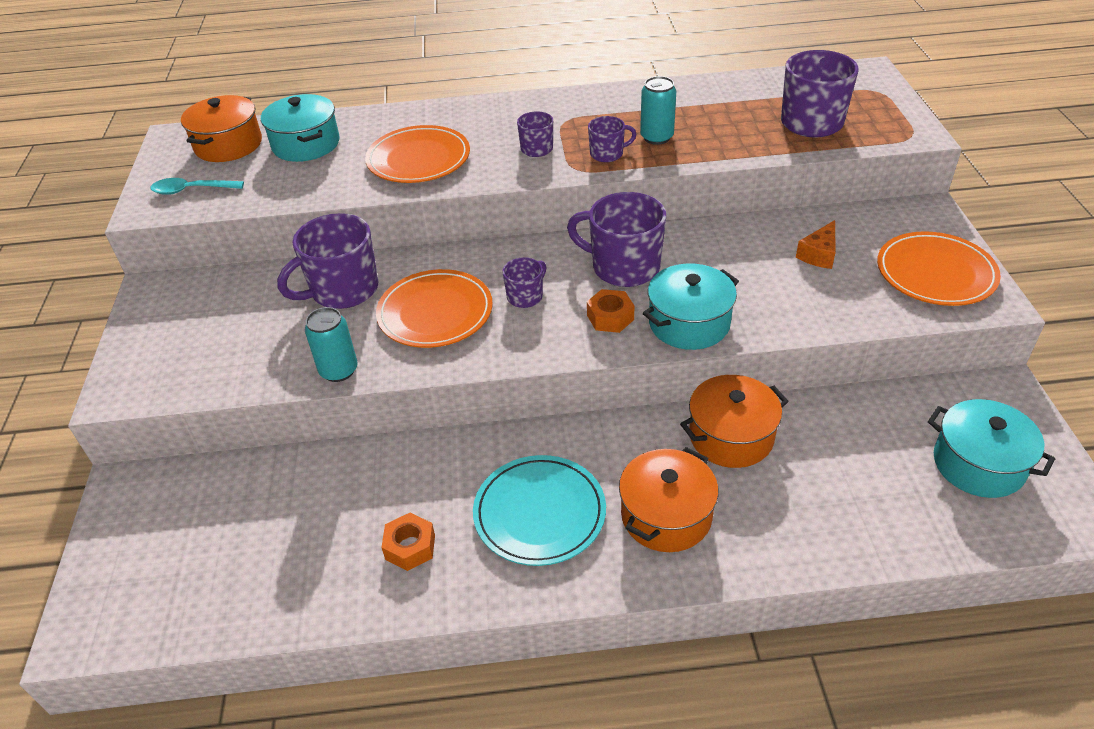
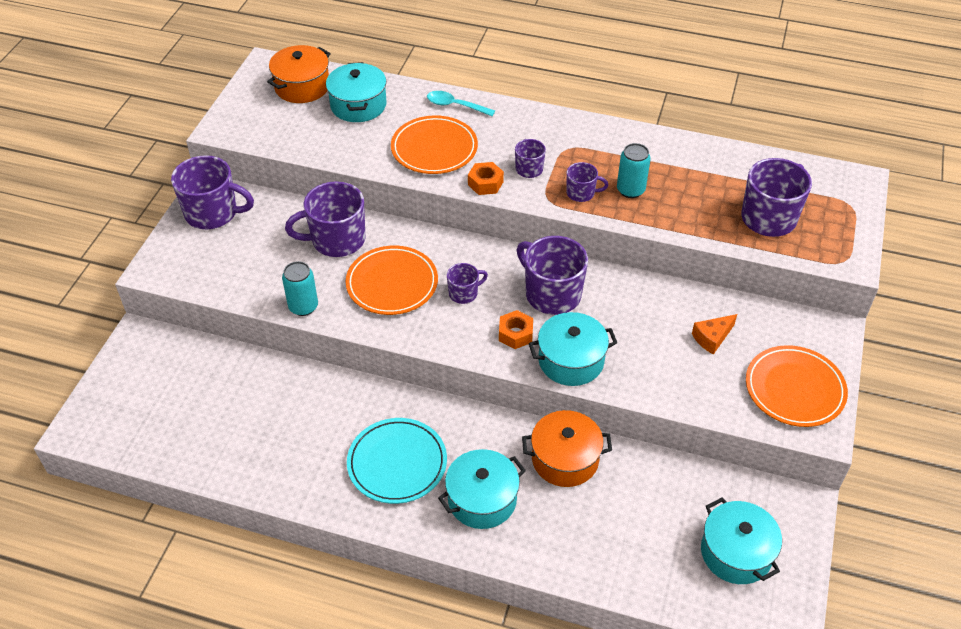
camera: 20 degrees right, 5 degrees up
turquoise spoon [150,178,244,195] -> turquoise spoon moved to [427,91,495,116]
orange nut [381,513,435,571] -> orange nut moved to [468,162,504,195]
orange pot [619,447,719,552] -> turquoise pot [438,449,526,529]
none -> purple mug [171,155,254,229]

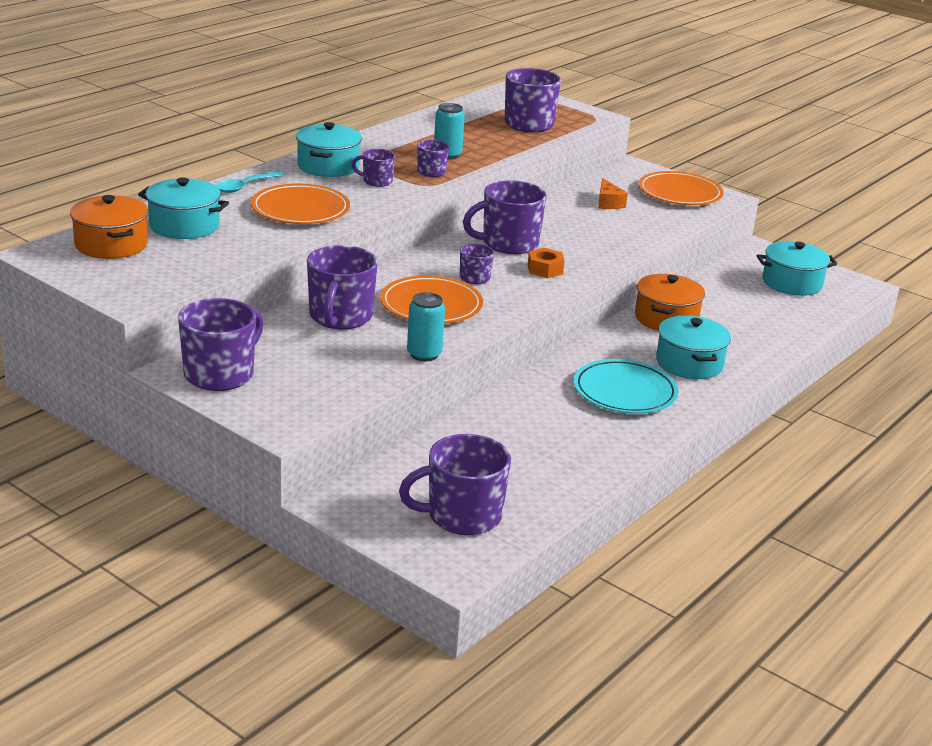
camera: 70 degrees left, 20 degrees down
orange nut [468,162,504,195] -> none
turquoise pot [529,312,617,386] -> turquoise pot moved to [296,122,362,177]
none -> purple mug [399,434,511,535]

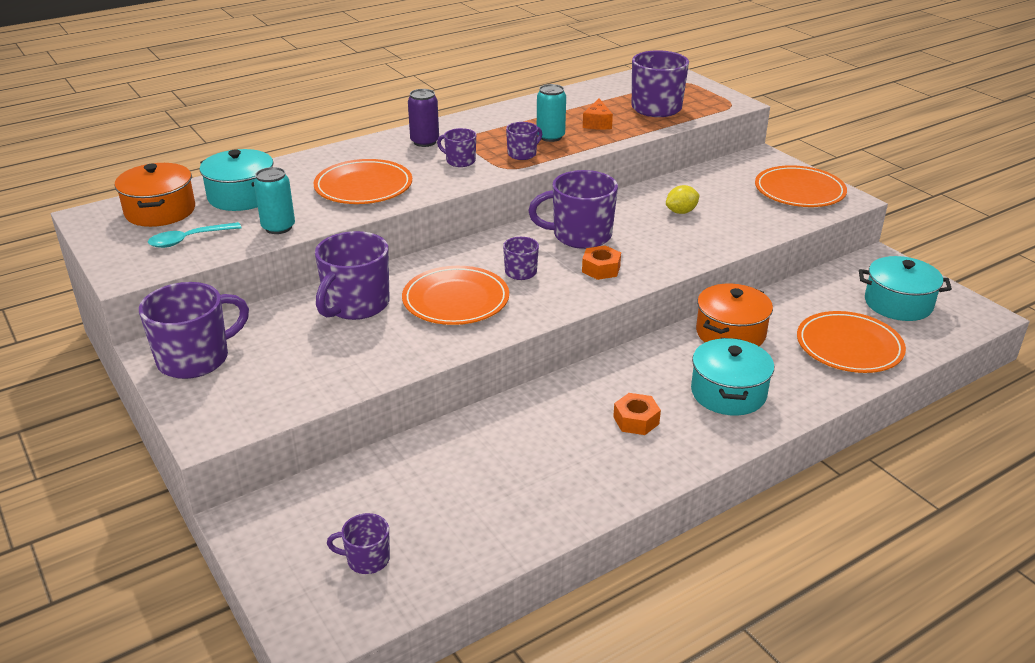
camera: 20 degrees right, 5 degrees up
turquoise spoon [216,171,284,193] -> turquoise spoon moved to [148,222,242,248]
turquoise pot [296,122,362,177] -> purple can [408,89,439,147]
purple mug [399,434,511,535] -> purple mug [327,513,390,574], size x0.52
turquoise can [407,292,445,361] -> turquoise can moved to [254,167,295,234]
turquoise plate [574,359,679,414] -> orange nut [613,393,661,435]
orange cheese [598,178,628,209] -> orange cheese moved to [583,98,613,130]
none -> yellow lemon [666,185,700,214]
none -> orange plate [797,311,906,373]

